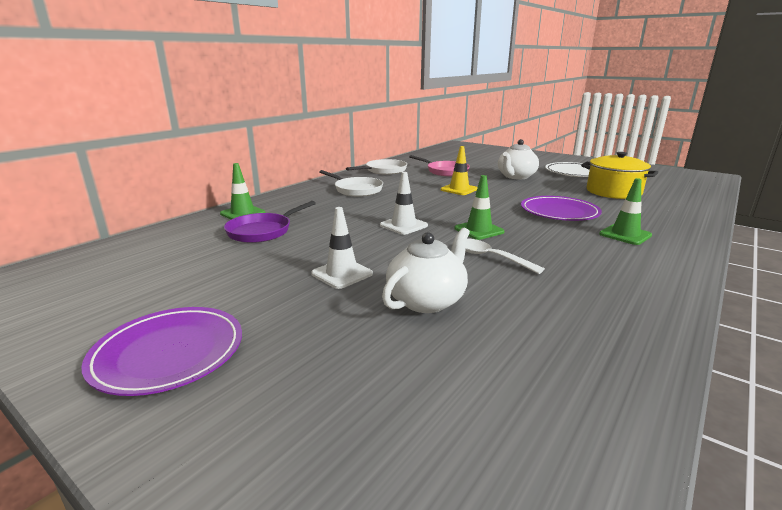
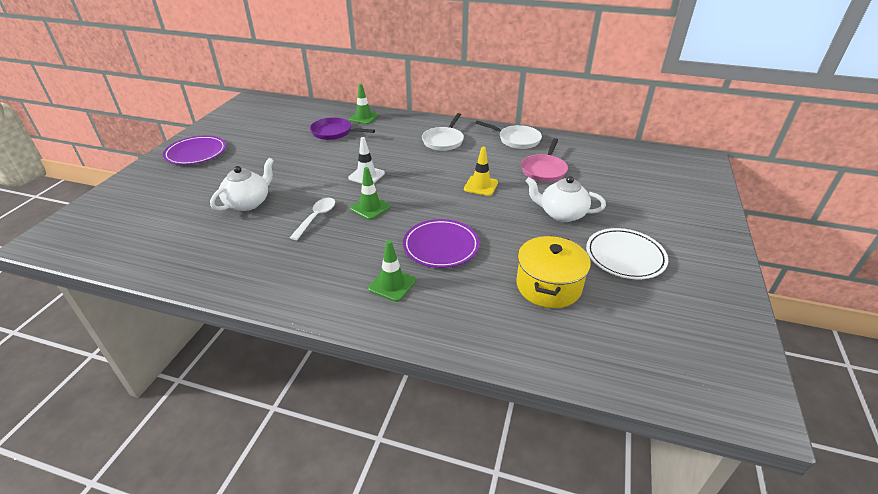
camera: 70 degrees right, 15 degrees up
white traffic cone [311,207,373,289] -> none
white teapot [382,228,470,313] -> white teapot turned 75 degrees counterclockwise [210,158,274,211]

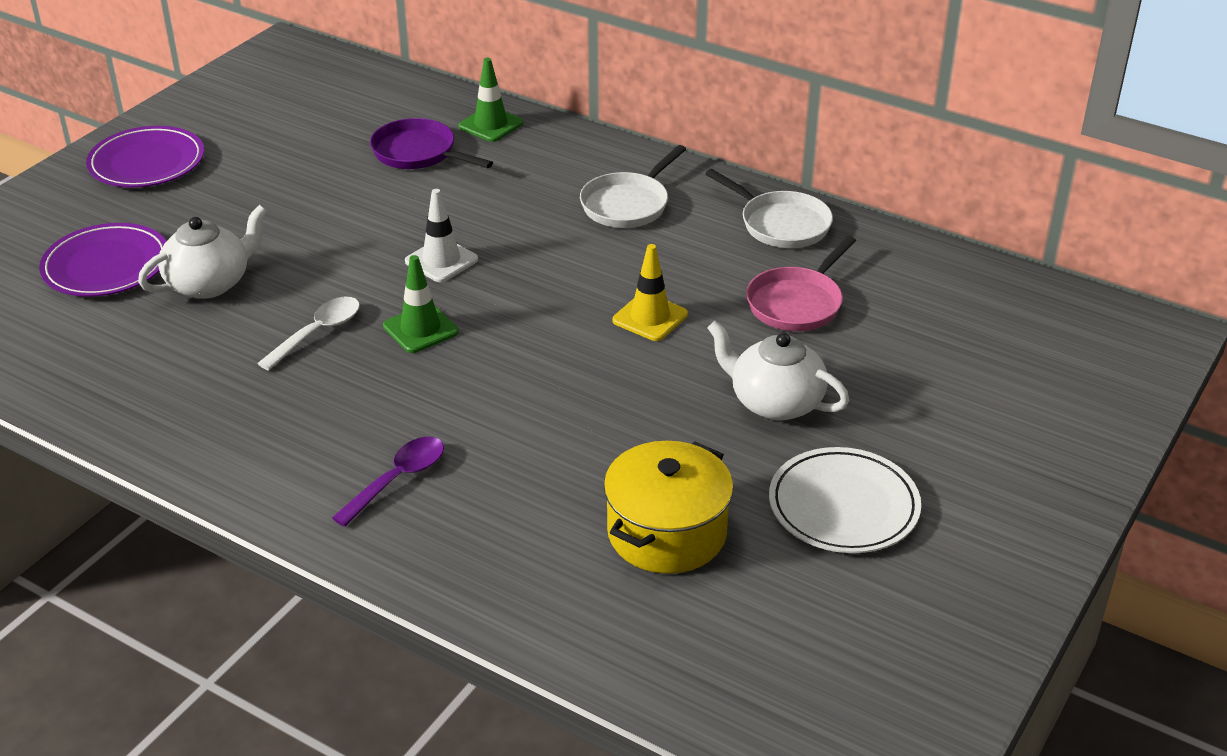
camera: 15 degrees right, 0 degrees up
green traffic cone [368,240,416,302] -> purple spoon [332,437,444,527]
purple plate [403,219,480,268] -> purple plate moved to [39,223,166,297]

